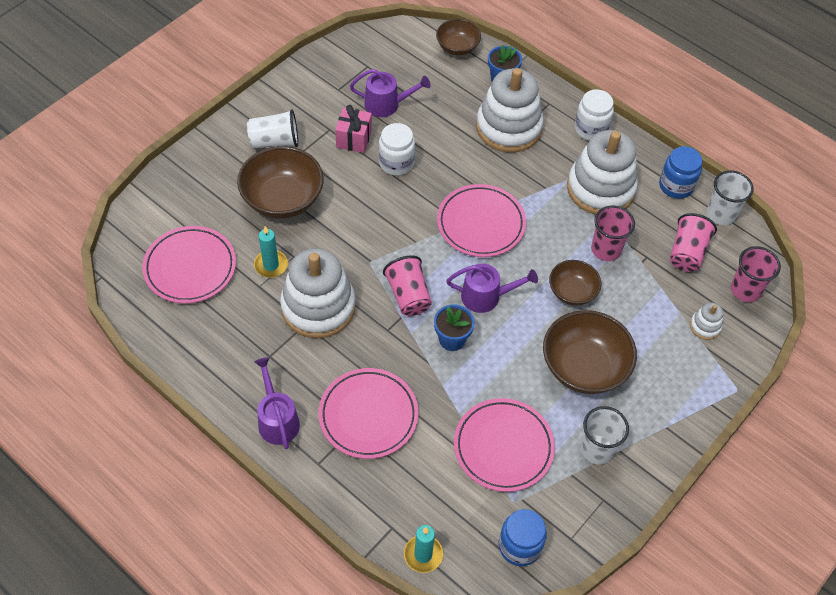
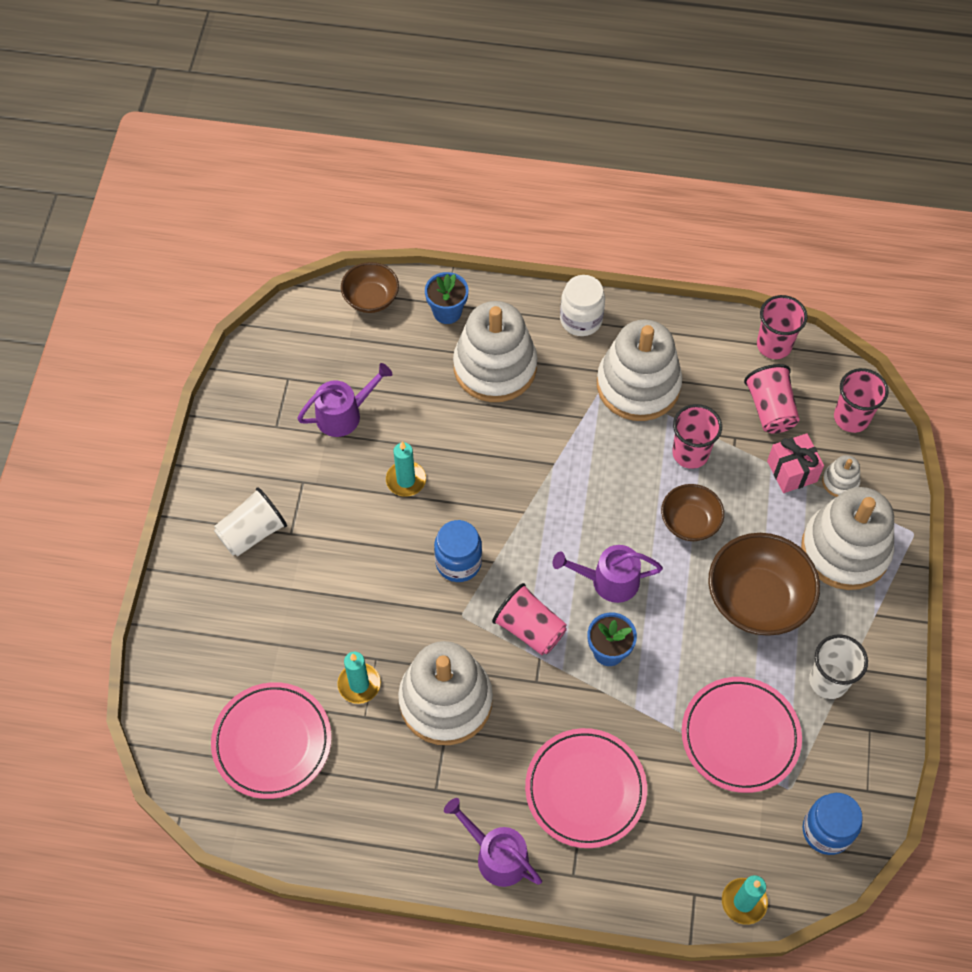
camera: 30 degrees left, 5 degrees up
brown bowl [237,146,324,219] -> none
pink gift [335,105,372,153] -> pink gift moved to [767,433,824,493]
white jar [379,123,415,176] -> turquoise candle [386,442,426,497]
pink plate [437,184,526,257] -> none
purple watering can [446,264,538,313] -> purple watering can turned 150 degrees counterclockwise [553,545,663,603]
blue jar [659,146,702,199] -> blue jar moved to [434,520,482,582]
white cup [707,170,754,225] -> pink cup [757,295,807,359]
none -> white stacking toy [801,487,894,590]

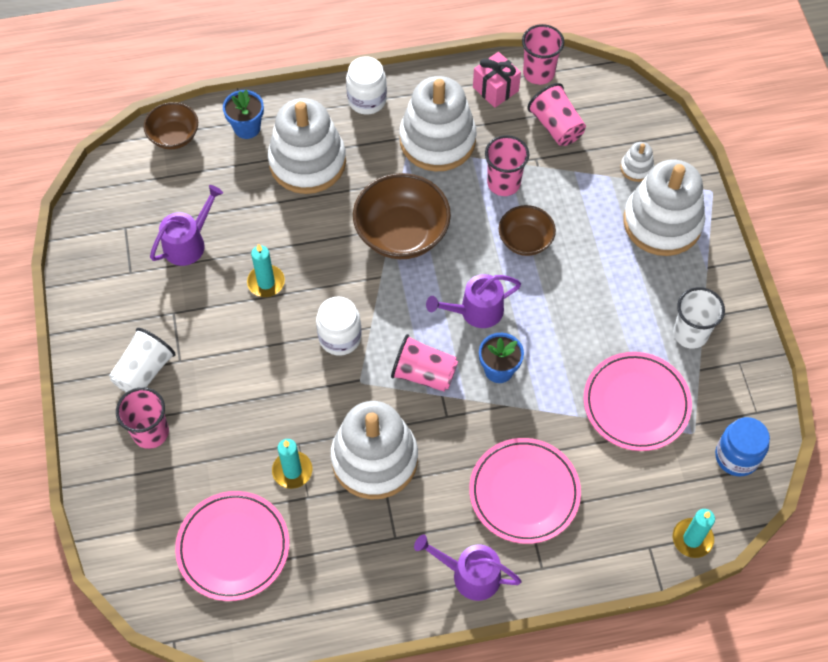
camera: 20 degrees left, 0 degrees up
blue jar [434,520,482,582] -> white jar [316,296,362,356]
brown bowl [708,533,820,636] -> brown bowl moved to [353,173,451,259]
pink gift [767,433,824,493] -> pink gift moved to [473,52,521,108]
pink cup [834,368,889,433] -> pink cup moved to [116,387,169,449]

